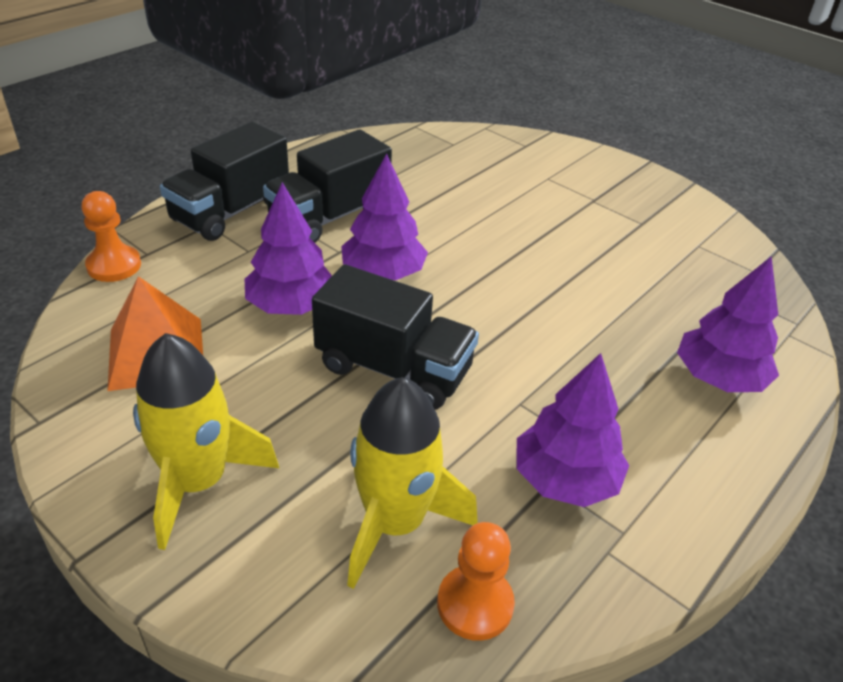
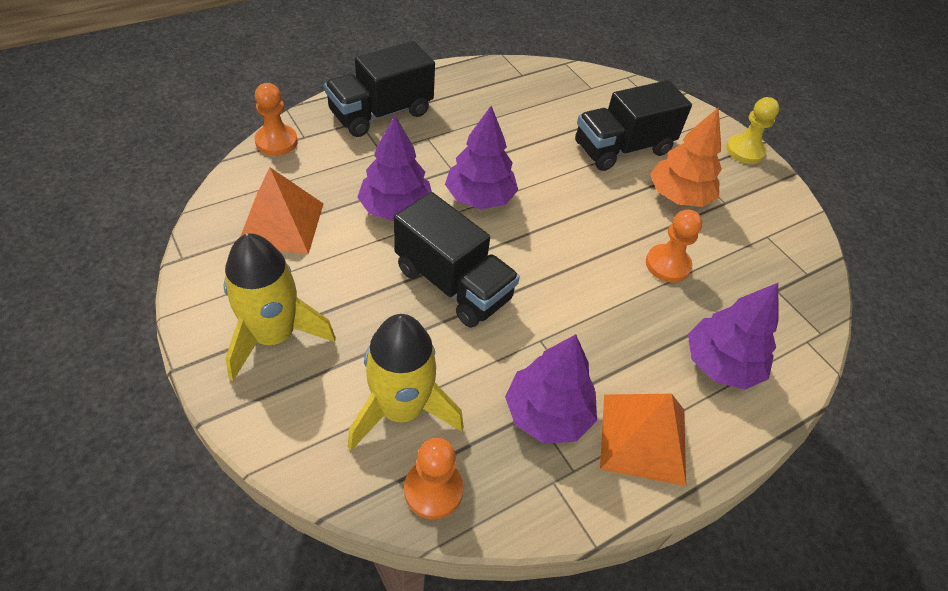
camera: 15 degrees right, 10 degrees up
black truck [263,129,392,243] -> black truck moved to [575,80,692,171]
none -> orange pyramid [600,394,686,486]
none -> orange pawn [646,209,702,283]
none -> orange tree [650,107,722,207]
none -> yellow pawn [726,97,779,164]

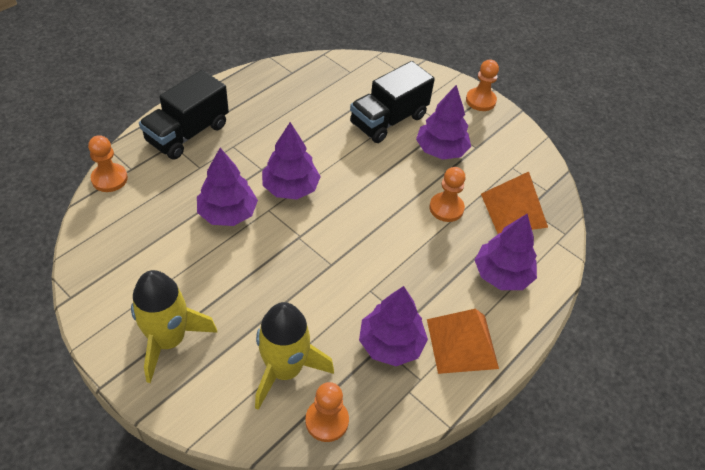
camera: 15 degrees left, 0 degrees up
orange pyramid [240,167,324,254] -> orange pyramid moved to [481,172,548,234]
black truck [394,192,520,328] -> none
orange tree [650,107,722,207] -> purple tree [416,85,471,160]
yellow pawn [726,97,779,164] -> orange pawn [466,59,499,111]

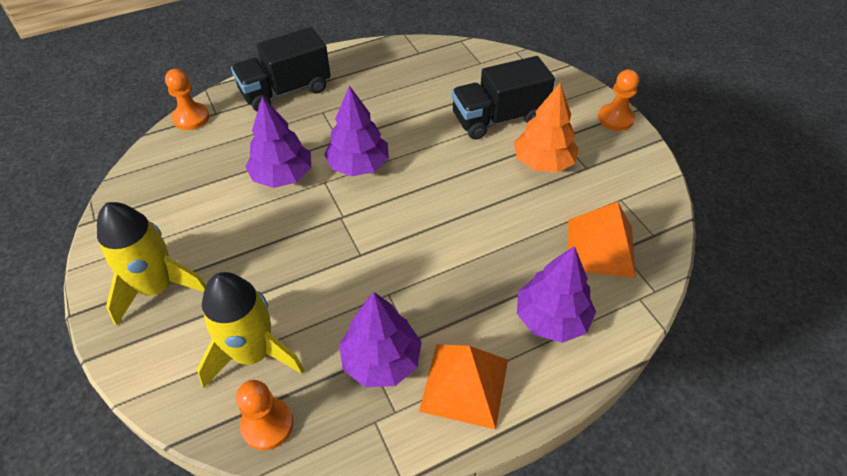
camera: 25 degrees right, 0 degrees up
purple tree [416,85,471,160] -> orange tree [514,83,579,173]
orange pawn [429,167,466,222] -> none

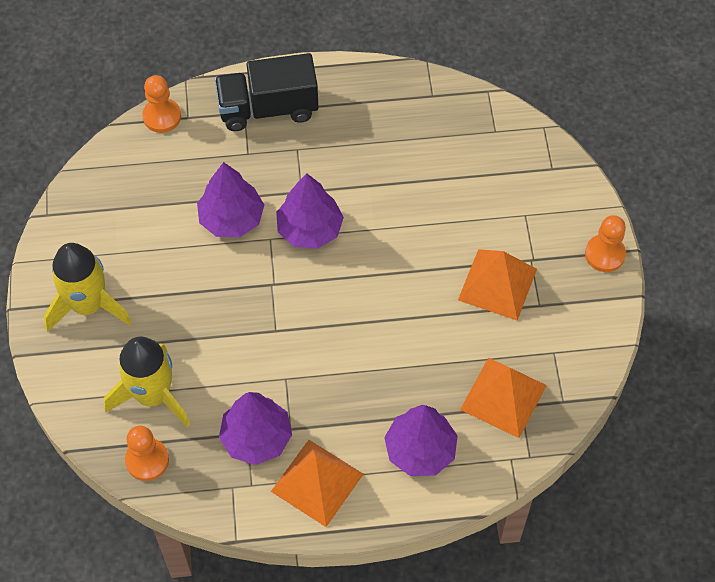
camera: 20 degrees right, 10 degrees up
black truck [451,56,555,140] -> none
orange tree [514,83,579,173] -> orange pyramid [458,249,537,321]

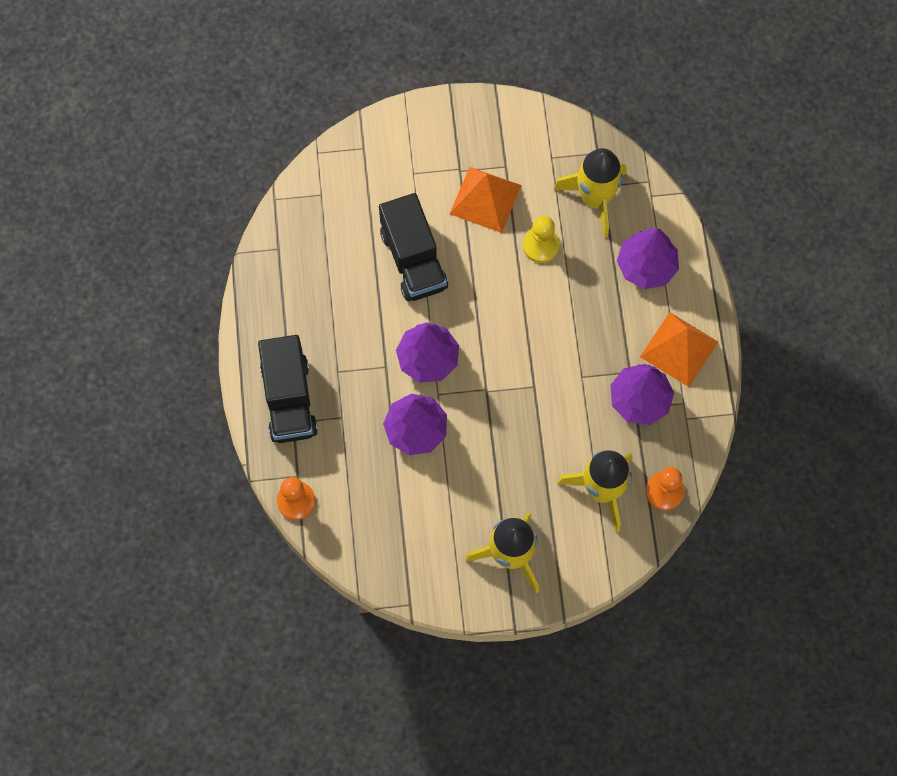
camera: 90 degrees left, 10 degrees up
orange pyramid [460,358,547,438] -> yellow rocket [554,148,627,238]
orange pawn [585,215,626,272] -> none
none -> black truck [379,193,448,301]
none -> yellow pawn [523,216,560,263]

